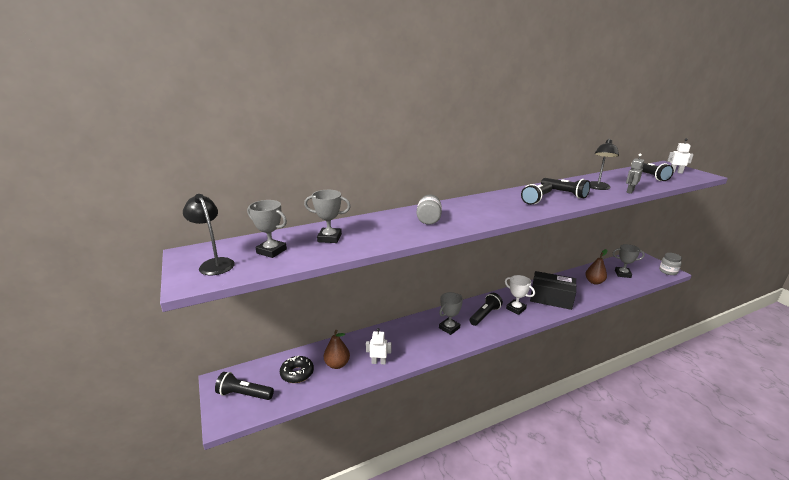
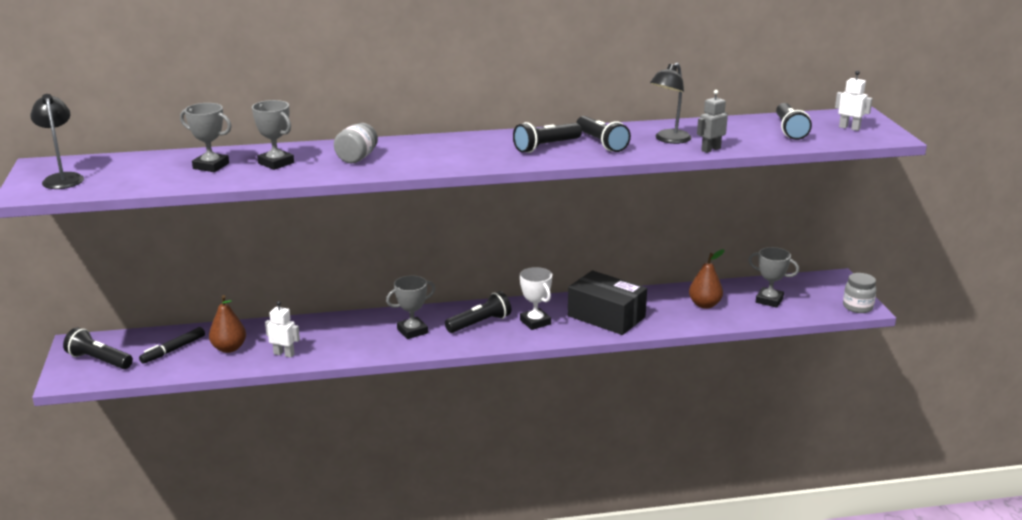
camera: 15 degrees right, 0 degrees up
grey trophy [247,200,287,258] -> grey trophy moved to [252,100,294,170]
black donut [280,356,314,383] -> black marker [139,327,205,364]

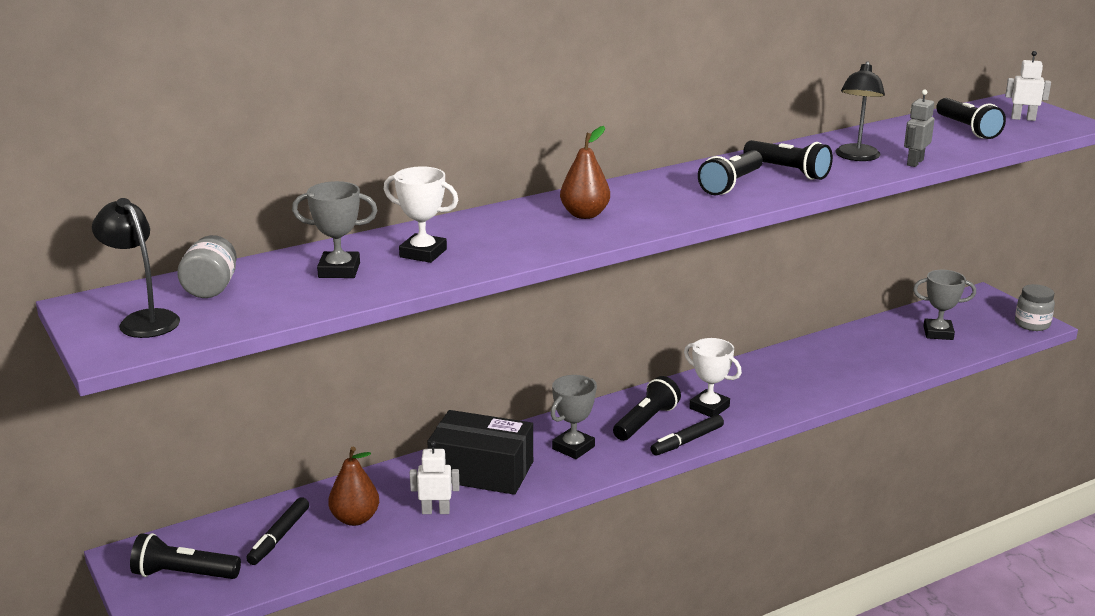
camera: 20 degrees left, 0 degrees up
grey trophy [252,100,294,170] -> white trophy [384,166,459,263]
grey jar [334,123,378,163] -> grey jar moved to [177,235,237,298]
black box [568,270,647,335] -> black box moved to [427,410,533,495]
brown pear [689,249,725,309] -> brown pear moved to [560,126,610,219]
none -> black marker [650,414,724,455]

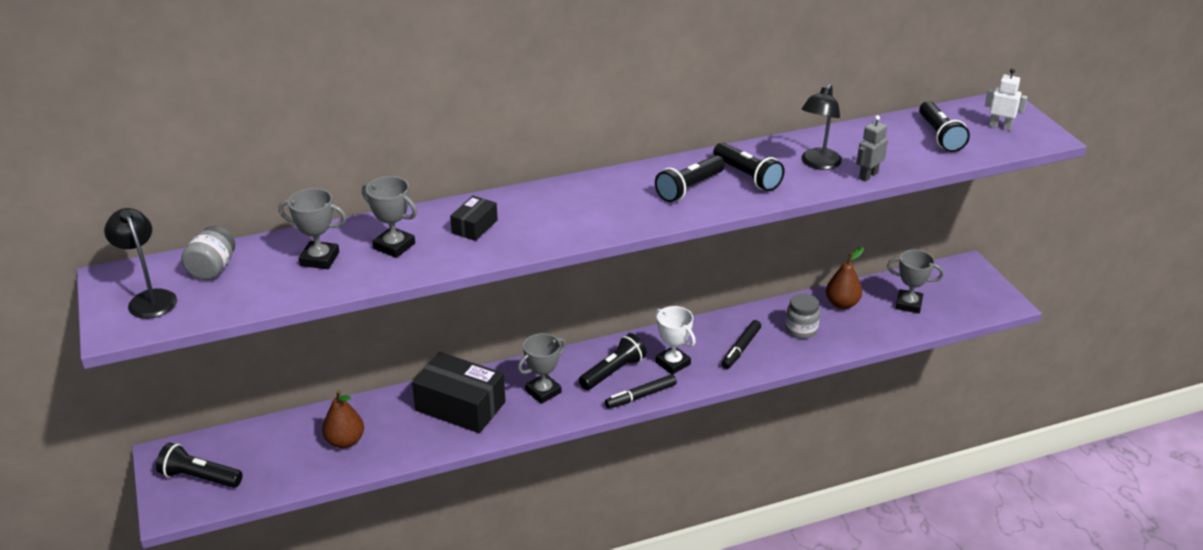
camera: 10 degrees right, 10 degrees up
black marker [246,497,309,565] -> black marker moved to [722,320,761,369]
white trophy [384,166,459,263] -> grey trophy [362,176,417,258]
white robot [410,441,460,514] -> none
brown pear [560,126,610,219] -> brown pear moved to [826,247,864,309]
grey jar [1015,284,1055,331] -> grey jar moved to [785,294,820,339]
none -> black box [450,196,498,241]

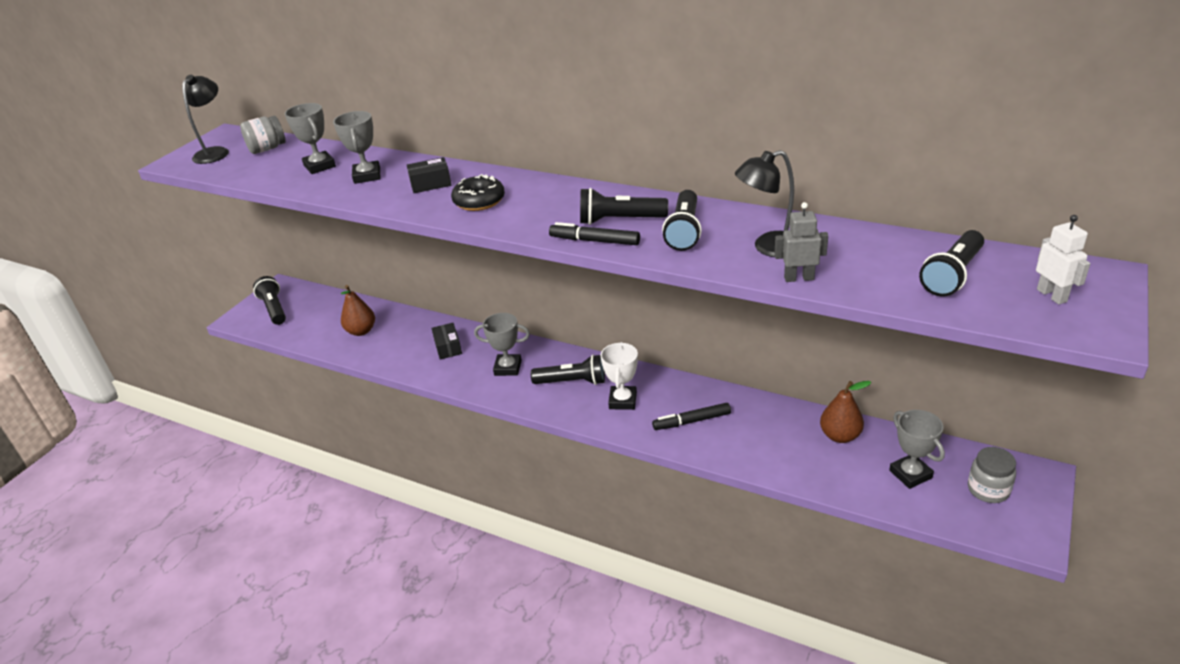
camera: 50 degrees right, 0 degrees up
black box [412,352,506,433] -> black box [431,323,462,360], size x0.50
black marker [605,374,677,409] -> black marker moved to [549,222,640,245]
grey jar [785,294,820,339] -> grey jar moved to [968,447,1016,503]
none -> black donut [451,174,505,211]

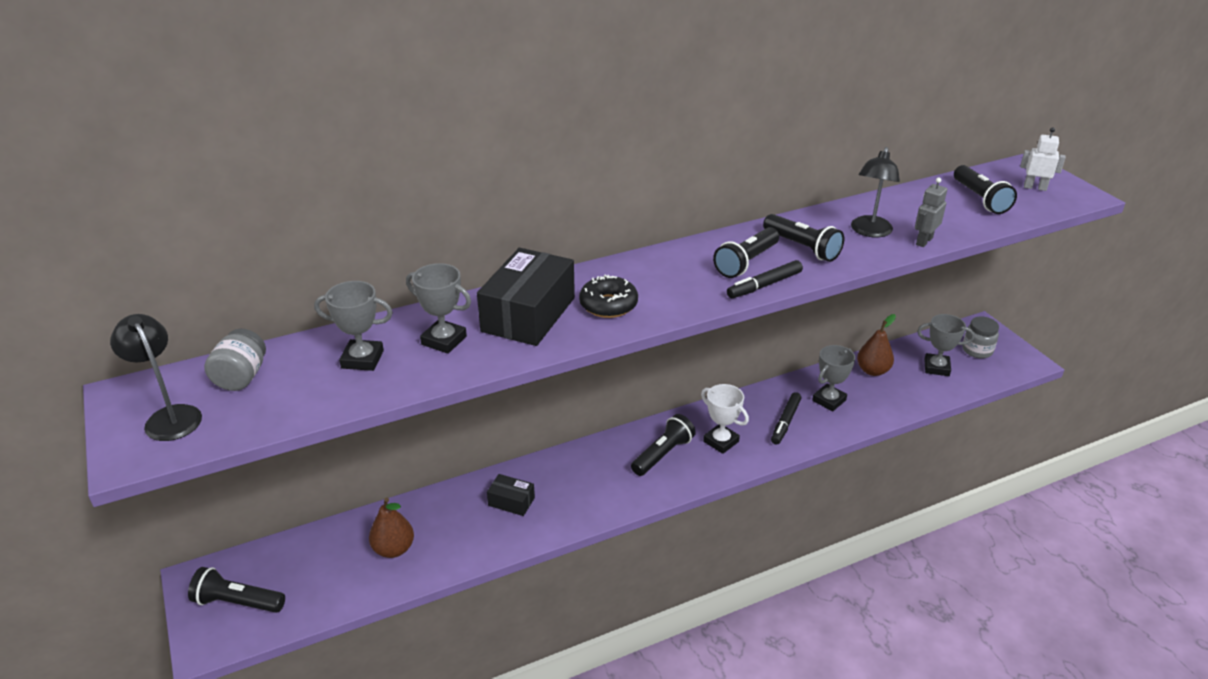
camera: 55 degrees left, 0 degrees up
black box [407,157,452,193] -> black box [477,248,575,346], size x2.00
grey trophy [474,313,530,376] -> grey trophy moved to [812,345,855,412]

